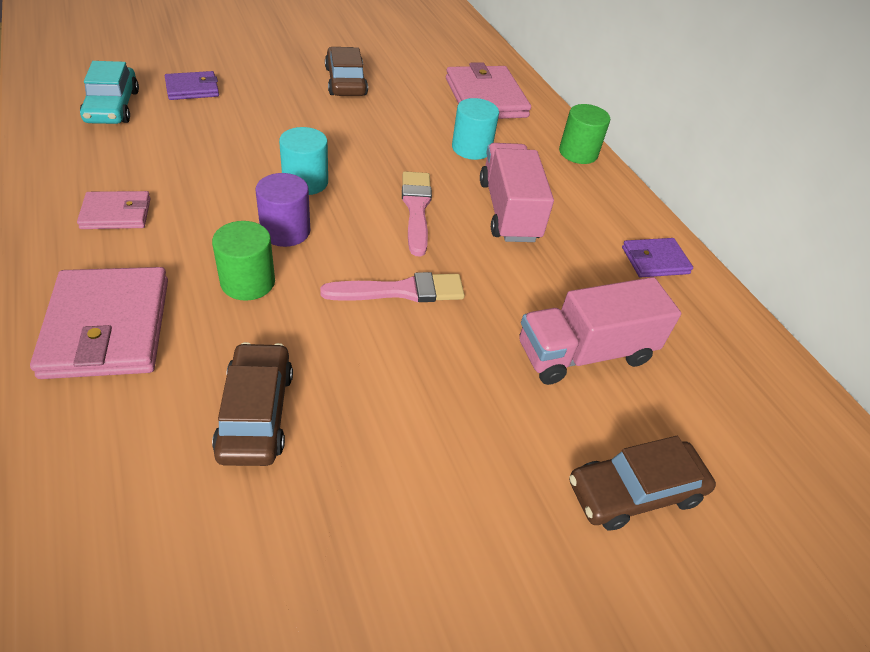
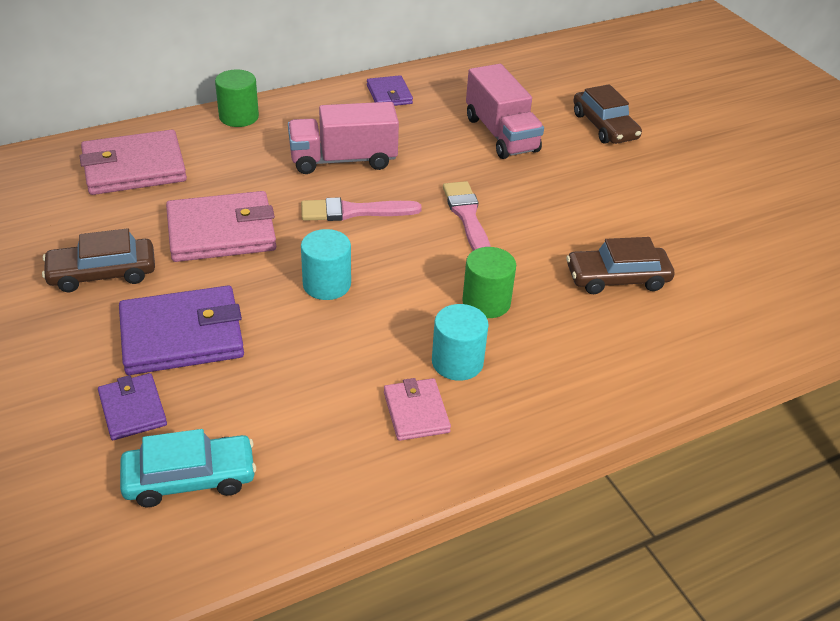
camera: 90 degrees left, 5 degrees down
pink wallet [30,267,168,379] -> pink wallet moved to [166,191,276,262]
purple cylinder [256,173,310,247] -> none
turquoise cylinder [452,98,499,160] -> turquoise cylinder moved to [432,304,489,381]
none -> purple wallet [119,286,244,375]

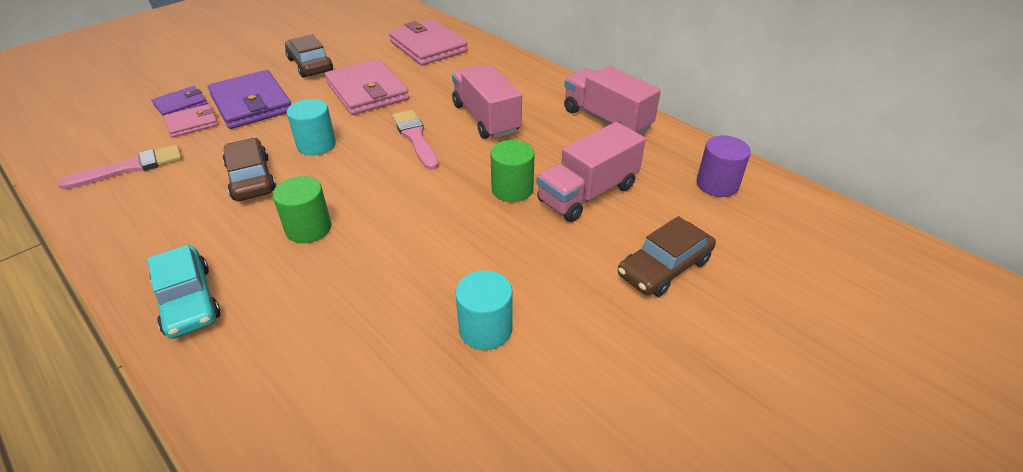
camera: 75 degrees right, 0 degrees up
turquoise car [120,429,256,507] -> turquoise car moved to [147,245,221,339]
green cylinder [215,69,259,127] -> green cylinder moved to [490,140,535,202]
purple wallet [367,75,413,106] -> pink truck [564,66,661,134]
pink wallet [384,378,451,441] -> pink wallet moved to [164,104,218,137]
turquoise cylinder [432,304,489,381] -> turquoise cylinder moved to [455,270,513,350]
pink brush [443,181,491,251] -> pink brush moved to [58,144,182,189]
brown car [566,237,674,294] -> brown car moved to [223,138,276,201]
none -> purple cylinder [697,136,751,197]

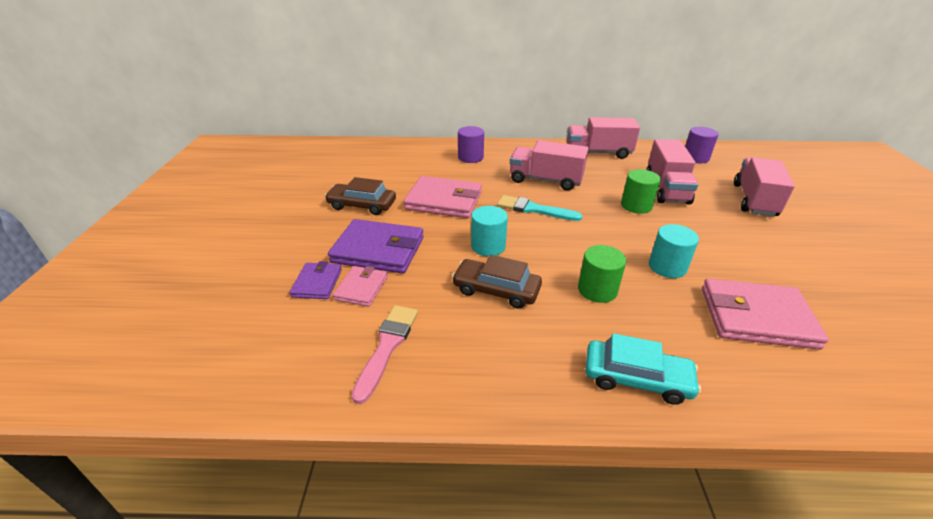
camera: 45 degrees left, 5 degrees down
pink wallet [389,19,468,65] -> pink wallet moved to [702,278,829,350]
pink brush [392,110,438,170] -> turquoise brush [497,195,583,221]
turquoise cylinder [455,270,513,350] -> turquoise cylinder moved to [649,224,699,278]
brown car [618,216,716,297] -> pink truck [734,157,795,217]
none -> purple cylinder [458,126,484,163]

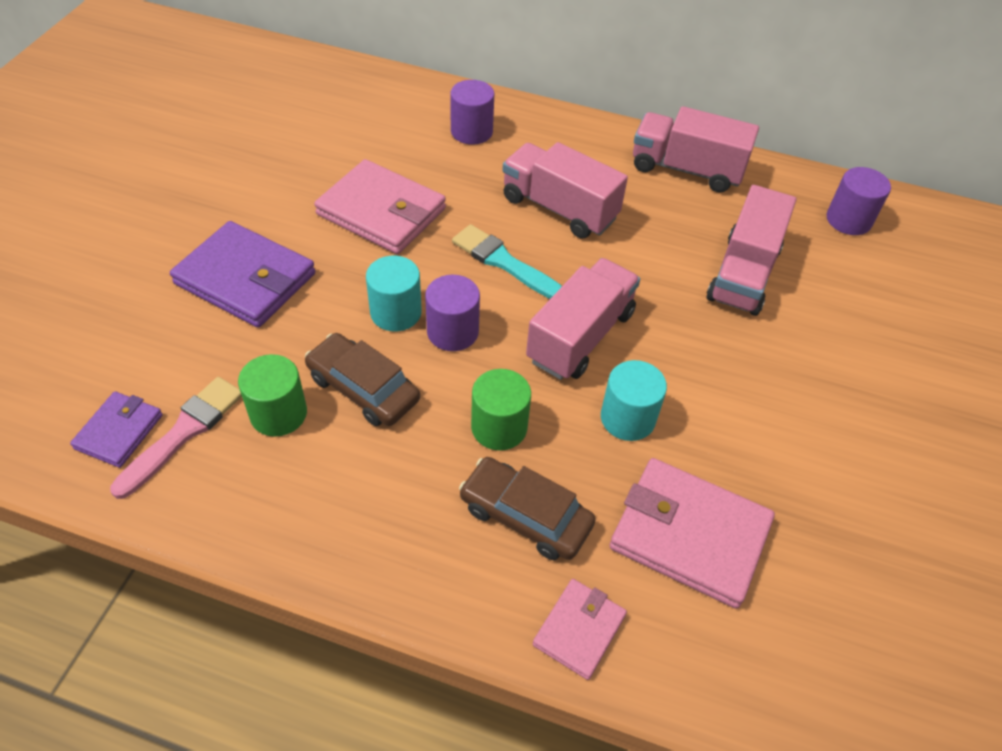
camera: 15 degrees right, 15 degrees up
purple wallet [290,261,342,299] -> purple wallet moved to [70,392,163,468]
brown car [325,177,396,215] -> brown car moved to [459,457,596,560]
pink wallet [333,266,388,307] -> pink wallet moved to [533,579,627,680]
turquoise car [585,333,701,405] -> none
green cylinder [621,169,661,214] -> green cylinder moved to [238,354,307,437]
pink truck [734,157,795,217] -> pink truck moved to [526,258,640,380]
none -> purple cylinder [425,275,480,351]

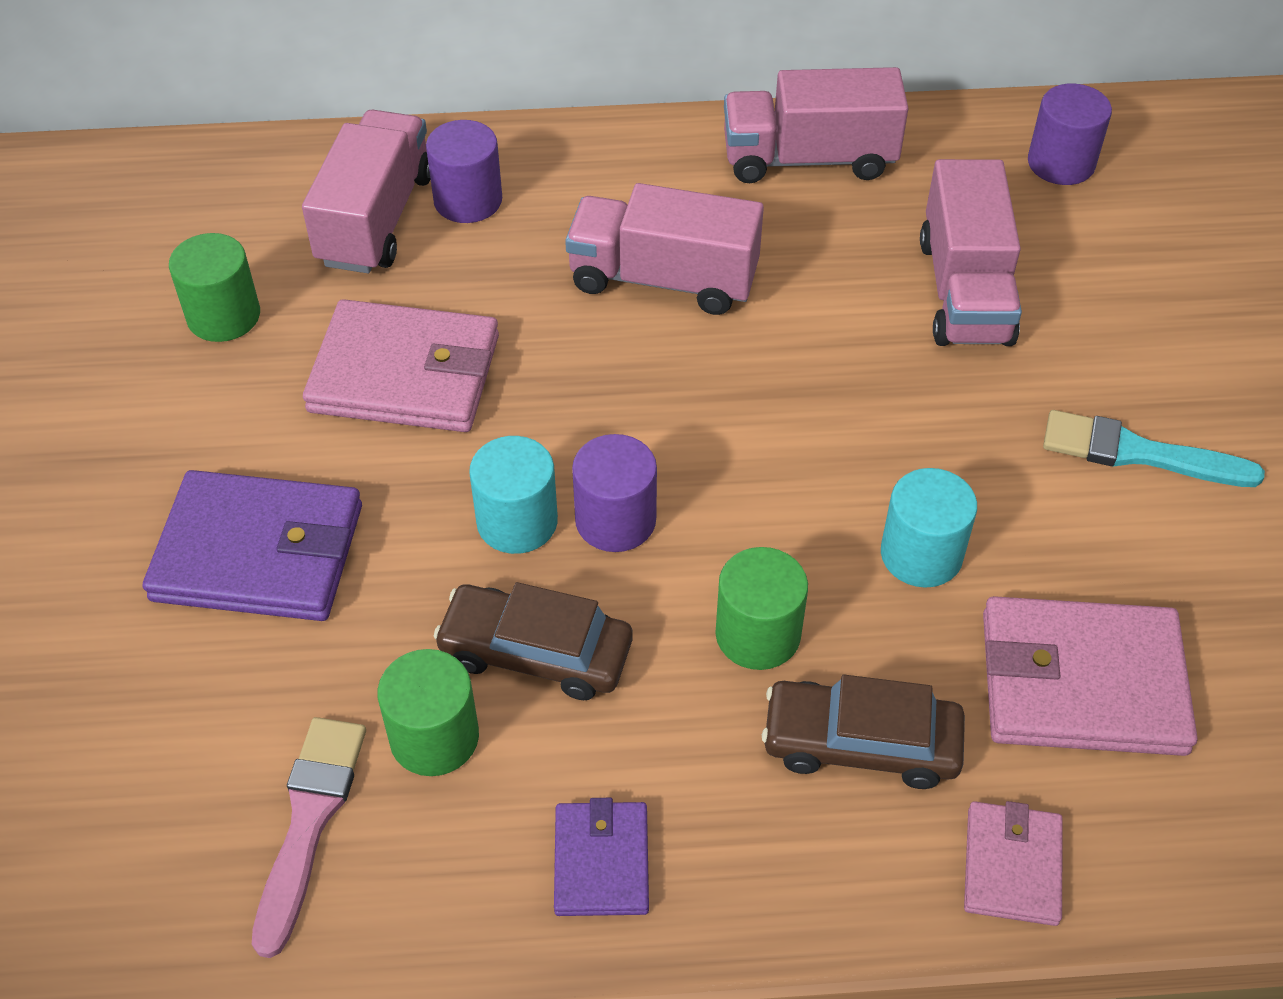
camera: 20 degrees left, 0 degrees up
purple wallet [70,392,163,468] -> purple wallet moved to [554,798,649,916]
turquoise brush [452,224,562,299] -> turquoise brush moved to [1043,410,1265,487]
pink truck [526,258,640,380] -> pink truck moved to [302,110,430,273]
none -> green cylinder [169,233,260,342]

